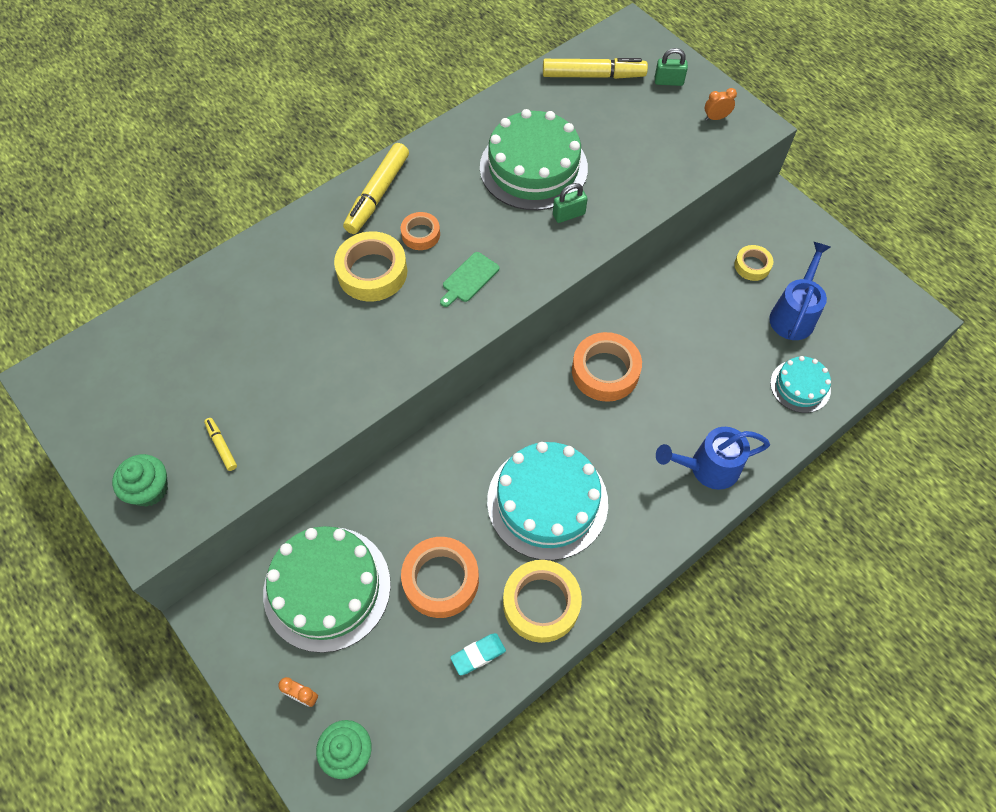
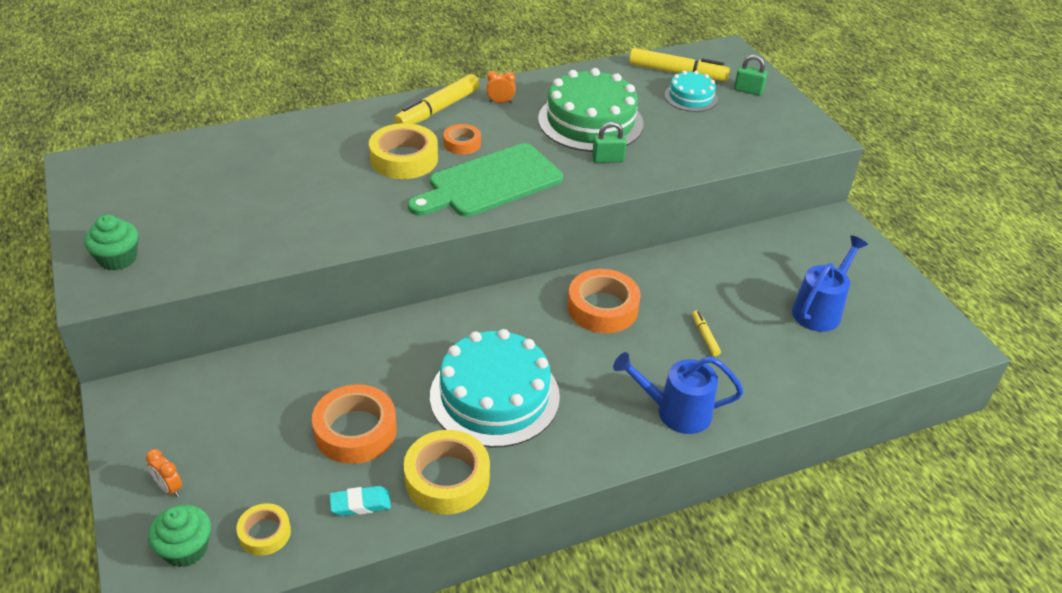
camera: 15 degrees right, 20 degrees down
yellow marker [204,418,237,471] -> yellow marker moved to [692,311,721,356]
green cake [263,526,391,653] -> none
green cutting board [440,252,499,307] -> green cutting board [408,143,563,217], size x2.24
orange clock [705,88,737,120] -> orange clock moved to [486,71,515,104]
yellow tape [734,245,774,281] -> yellow tape moved to [236,503,291,556]
turquoise cake [770,356,831,413] -> turquoise cake moved to [665,71,718,112]

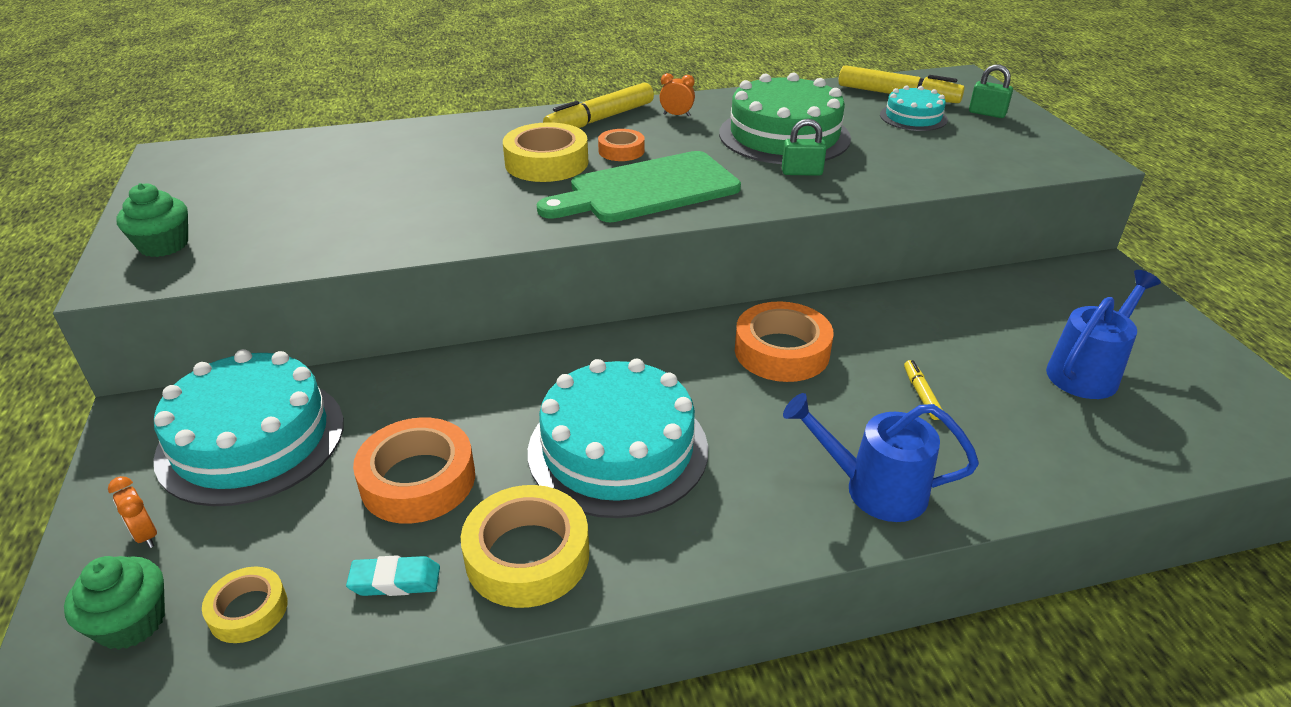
camera: 10 degrees right, 5 degrees down
none -> turquoise cake [153,349,344,506]

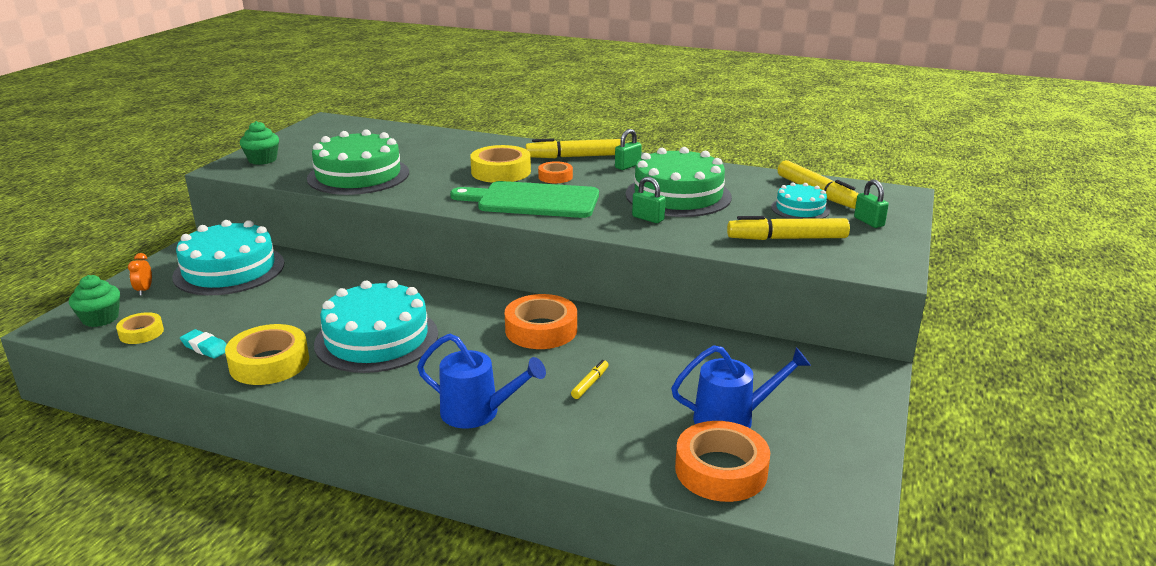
camera: 35 degrees right, 10 degrees down
orange tape [353,418,475,524] -> orange tape moved to [675,421,770,502]
orange clock [660,73,695,116] -> green padlock [615,129,642,170]
blue watering can [783,393,979,522] -> blue watering can turned 150 degrees clockwise [417,334,546,428]
none -> green cake [307,129,409,195]
none -> yellow marker [727,216,850,240]

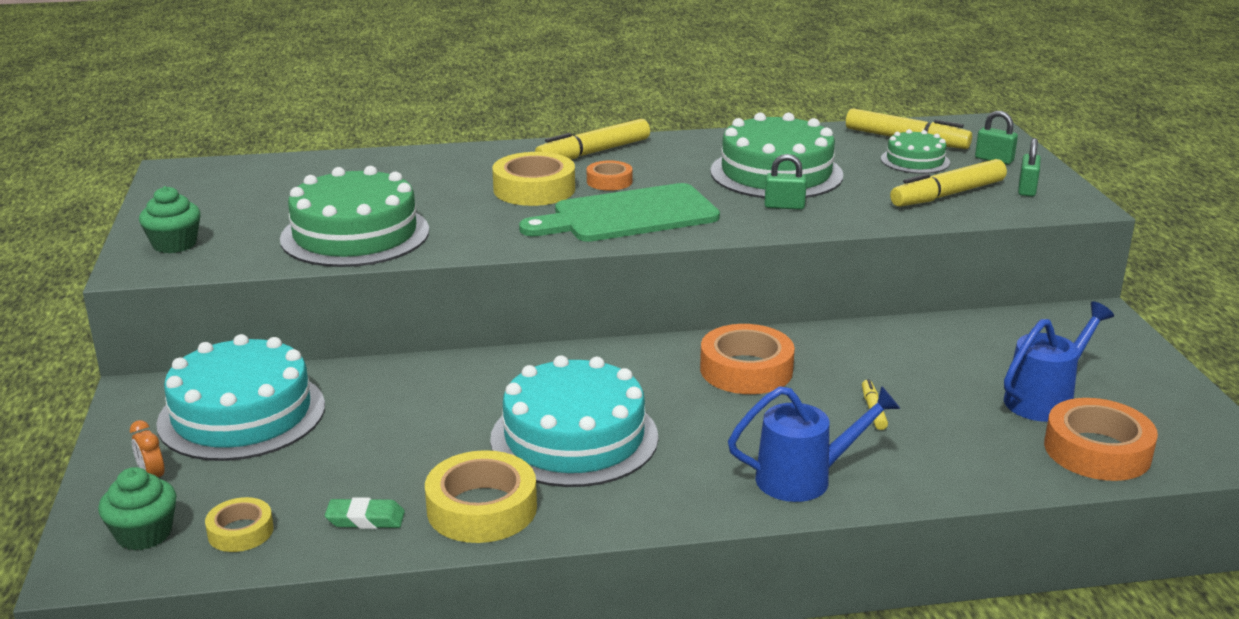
camera: 30 degrees left, 0 degrees up
turquoise eraser [180,329,227,359] -> green eraser [325,497,405,529]
green padlock [615,129,642,170] -> green padlock moved to [1018,138,1041,197]
turquoise cake [771,182,830,219] -> green cake [881,129,950,174]

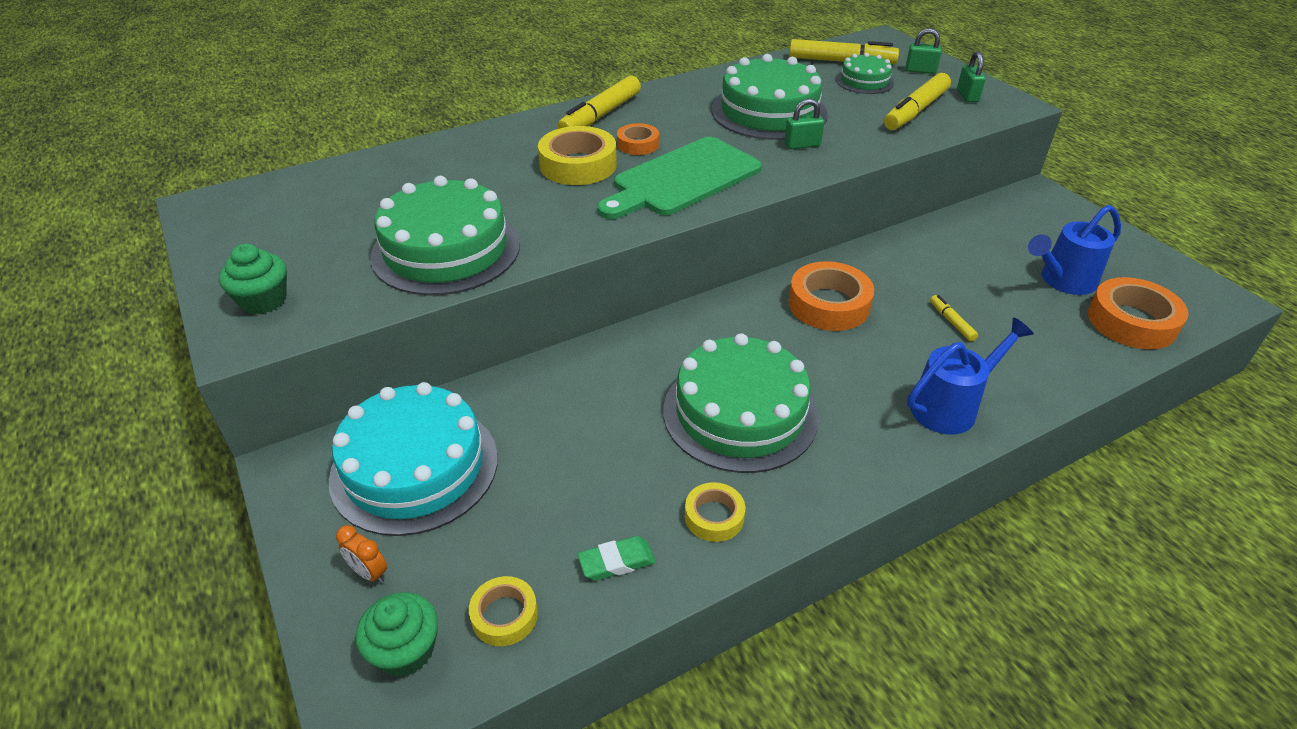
camera: 20 degrees left, 15 degrees up
yellow tape [425,450,537,543] -> yellow tape [685,482,745,542], size x0.57
turquoise cake [490,355,658,487] -> green cake [663,333,819,473]
blue watering can [1004,302,1114,422] -> blue watering can turned 150 degrees counterclockwise [1028,205,1121,295]

